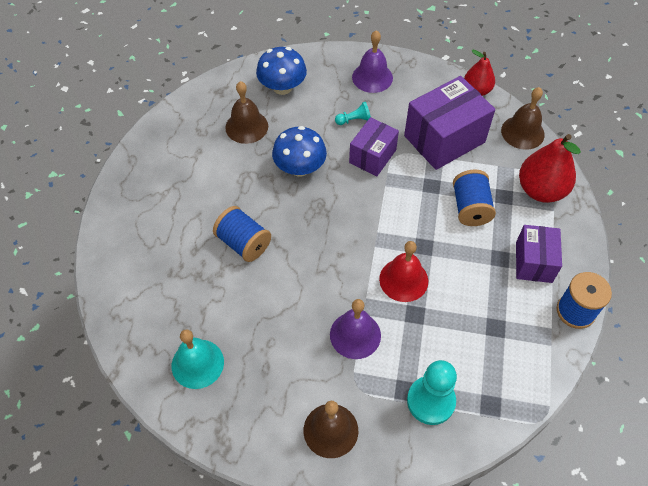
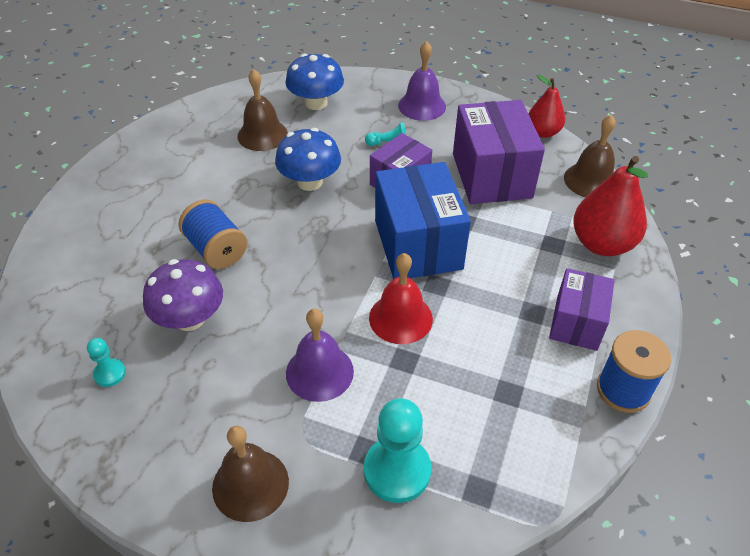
camera: 10 degrees right, 10 degrees down
turquoise bell [172,329,224,389] -> turquoise pawn [87,338,126,387]
purple box [404,76,495,170] -> purple box turned 75 degrees counterclockwise [453,100,545,204]
blue spool [453,170,496,226] -> none
none -> purple mushroom [143,259,223,331]
none -> blue box [375,162,471,279]

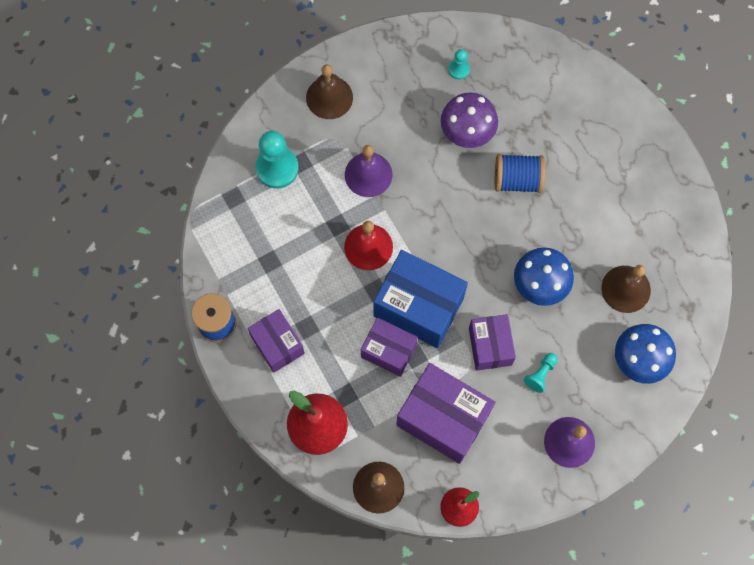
camera: 130 degrees right, 25 degrees up
none -> purple box [361,318,418,377]

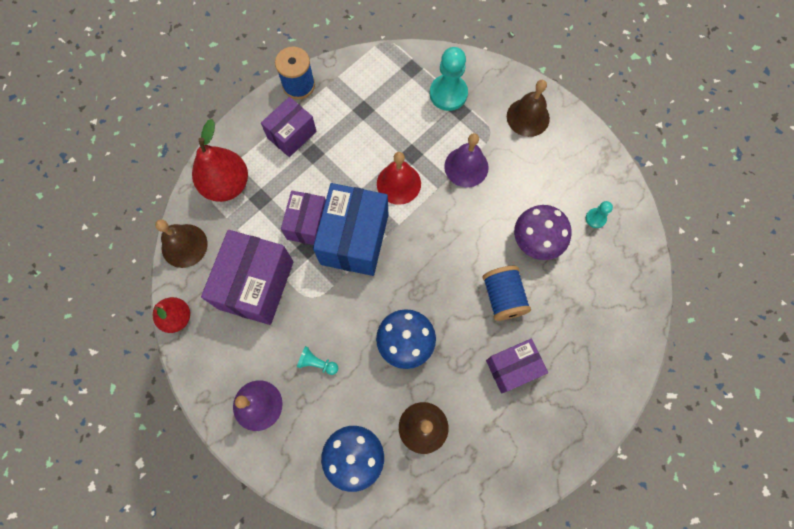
camera: 75 degrees right, 0 degrees up
purple box [469,314,516,371] -> purple box moved to [486,339,548,394]

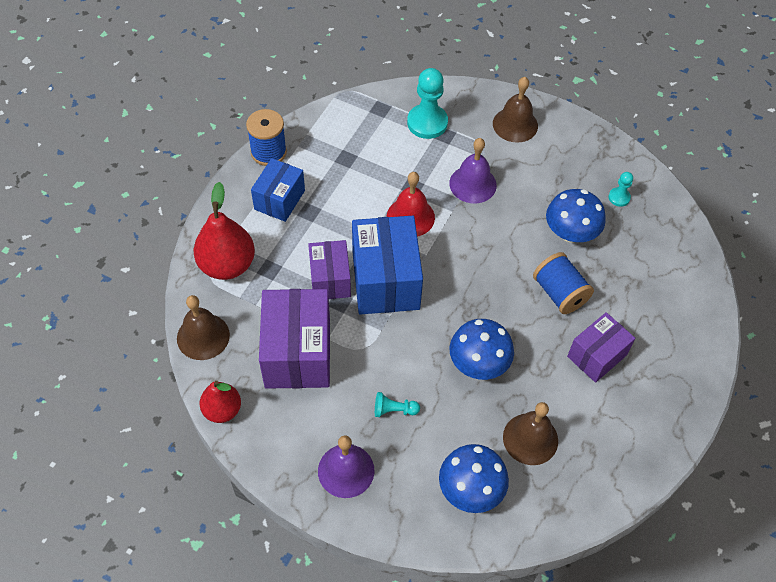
camera: 20 degrees left, 15 degrees down
purple box [261,97,317,157] -> blue box [251,158,305,222]
purple mushroom [514,205,572,260] -> blue mushroom [546,189,606,243]

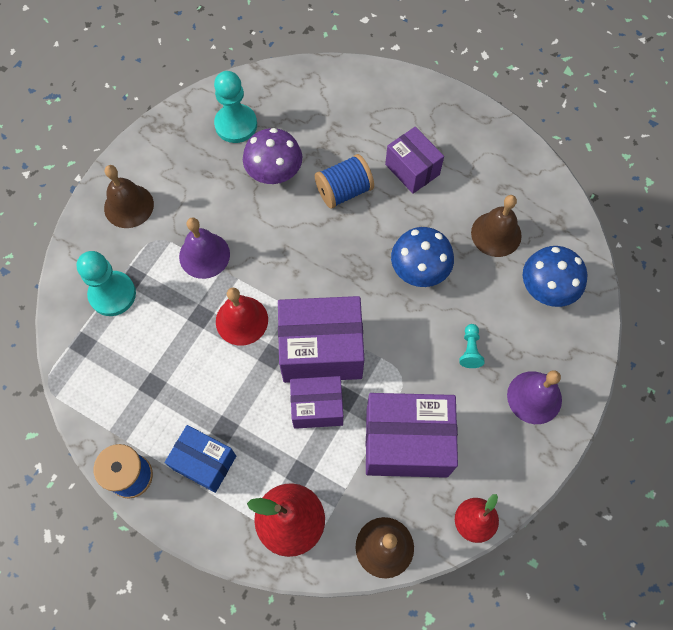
camera: 85 degrees left, 10 degrees up
blue box [352,216,423,315] -> purple box [278,296,365,383]
blue mushroom [546,189,606,243] -> purple mushroom [243,128,302,184]
turquoise pawn [609,172,633,207] -> turquoise pawn [214,71,257,143], size x1.98

